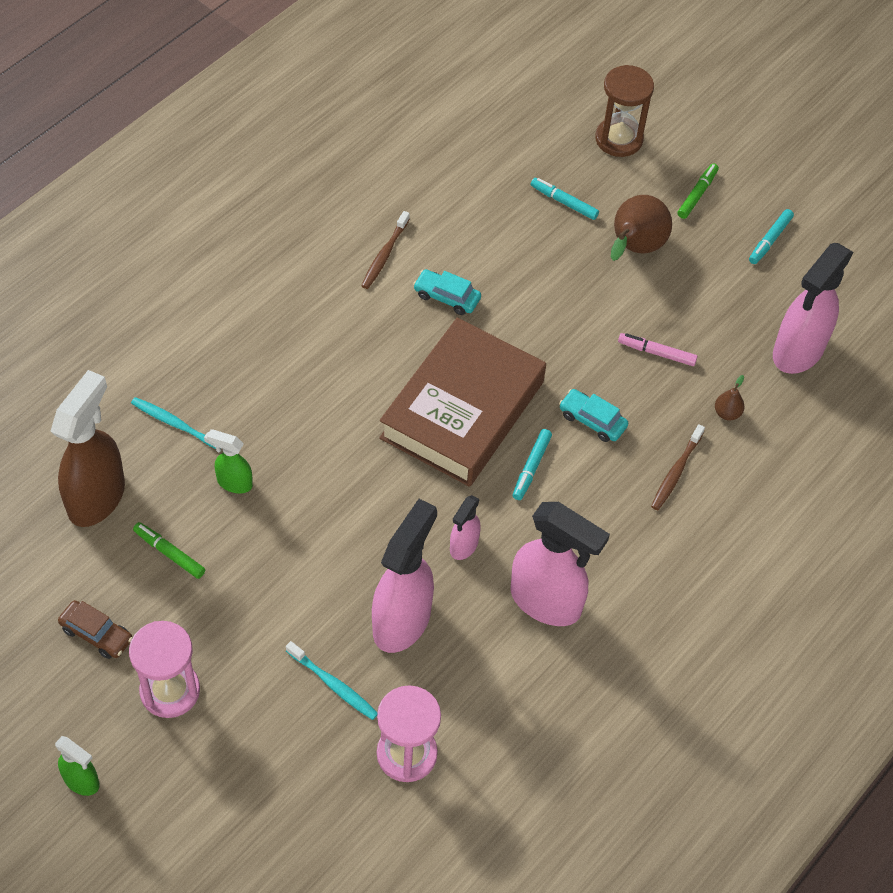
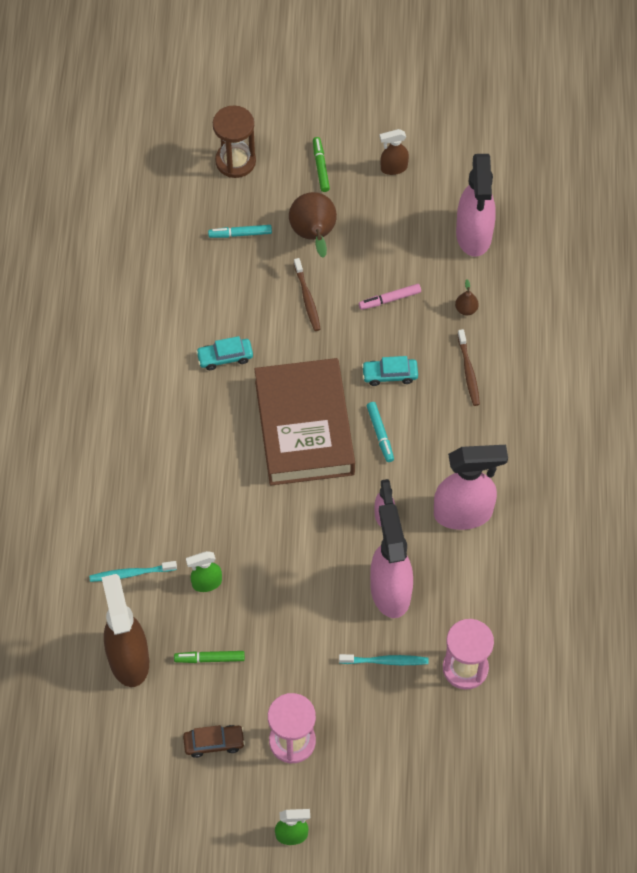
camera: 35 degrees left, 5 degrees up
brown toothbrush [361,211,410,289] -> brown toothbrush moved to [294,258,321,331]
turquoise marker [749,209,794,264] -> brown spray bottle [380,129,409,175]

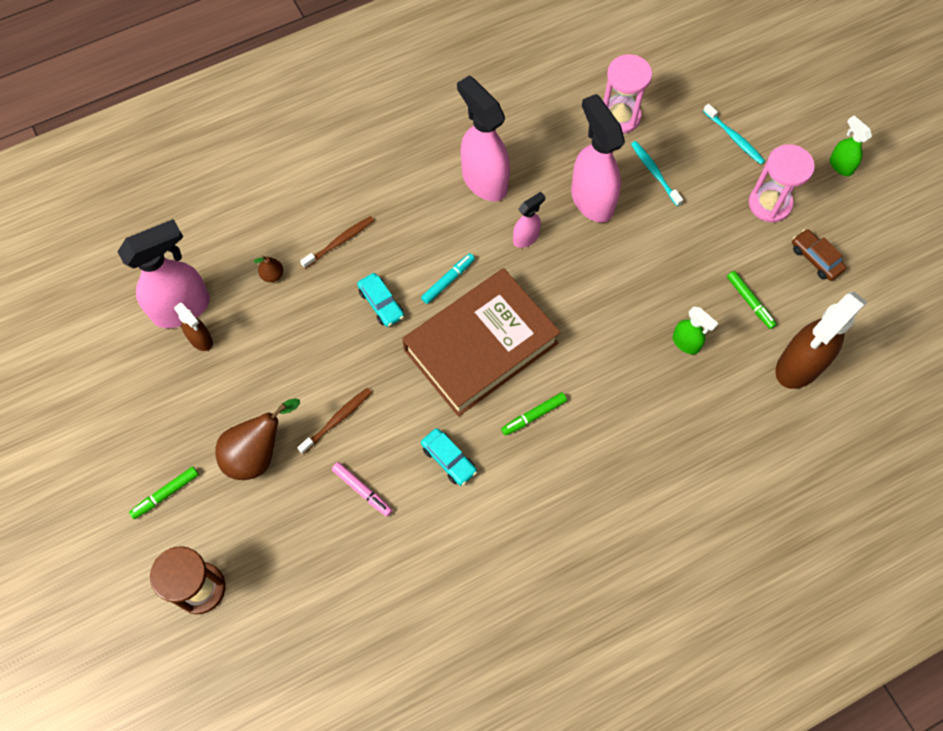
camera: 120 degrees left, 5 degrees up
turquoise toothbrush [89,561,177,582] -> turquoise toothbrush moved to [703,104,765,165]
turquoise marker [208,225,272,238] -> none
pink marker [359,284,421,310] -> pink marker moved to [332,462,393,517]
pink spray bottle [370,504,413,618] -> pink spray bottle turned 105 degrees clockwise [571,94,625,223]
brown spray bottle [380,129,409,175] -> brown spray bottle moved to [174,302,213,351]
none -> green marker [501,392,567,436]

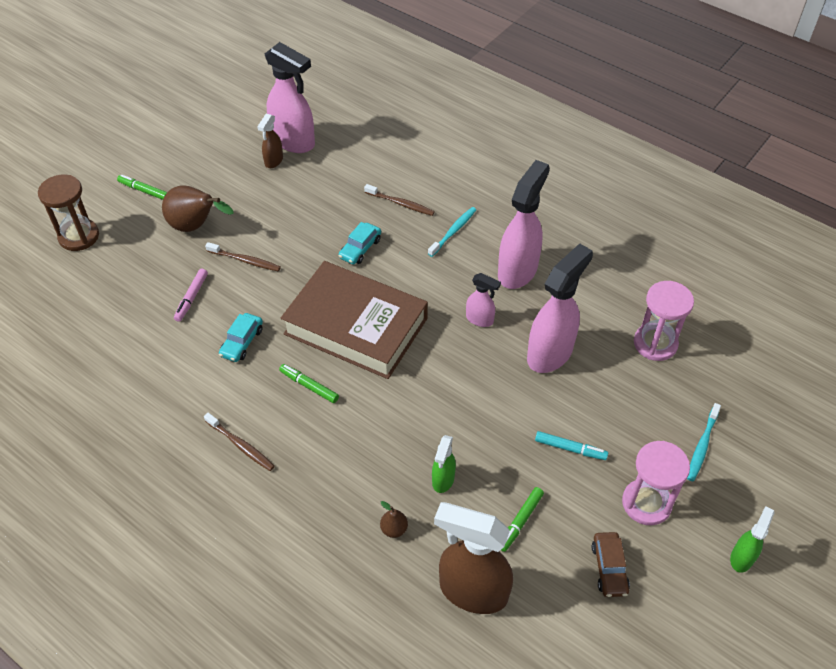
camera: 65 degrees right, 15 degrees down
brown pear [254,256,283,282] -> brown pear moved to [380,501,408,538]
turquoise marker [421,253,475,304] -> turquoise marker moved to [535,431,608,460]
turquoise toothbrush [631,141,683,206] -> turquoise toothbrush moved to [428,207,476,257]
brown car [792,229,846,281] -> brown car turned 150 degrees clockwise [592,532,630,597]
none -> brown toothbrush [204,413,275,471]

